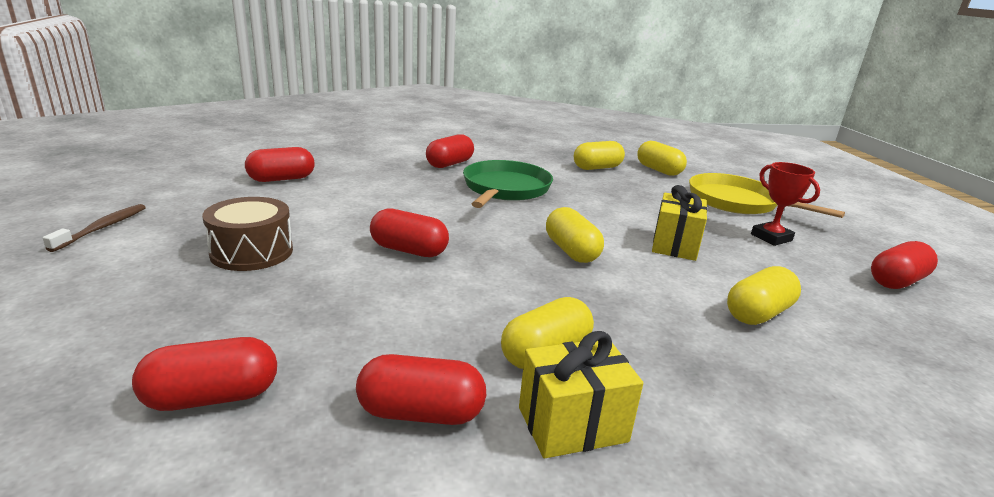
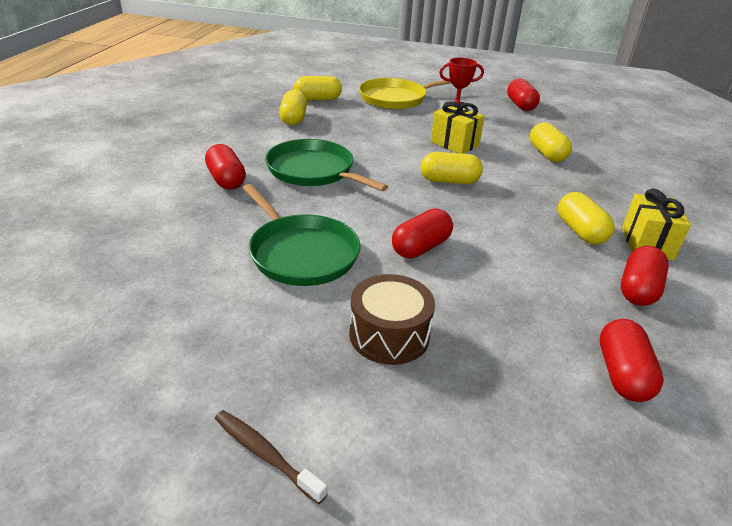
camera: 65 degrees left, 10 degrees up
red capsule [245,147,315,182] -> none
none -> green pan [243,184,360,286]

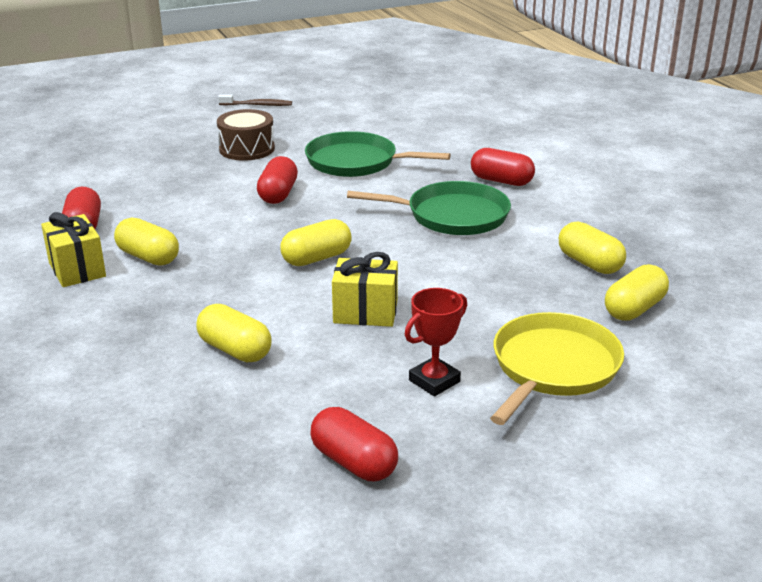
camera: 145 degrees right, 5 degrees down
red capsule [600,319,664,402] -> none

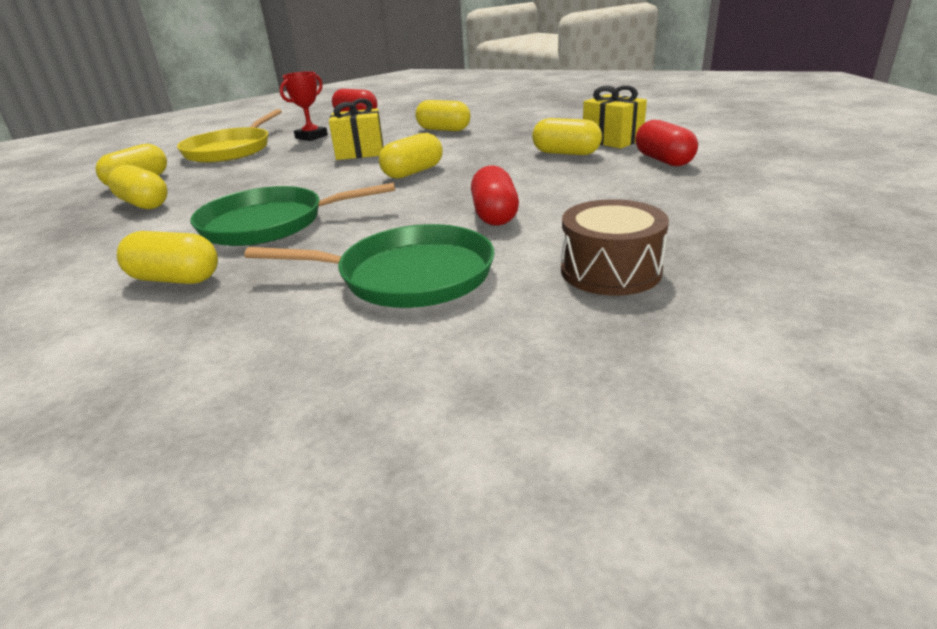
camera: 170 degrees right, 0 degrees up
brown toothbrush [218,94,292,106] -> none
red capsule [471,148,535,186] -> yellow capsule [117,231,218,284]

